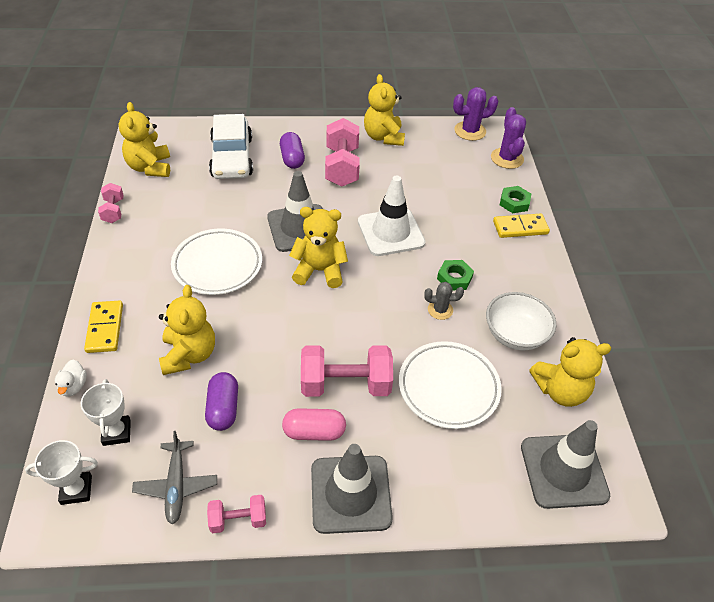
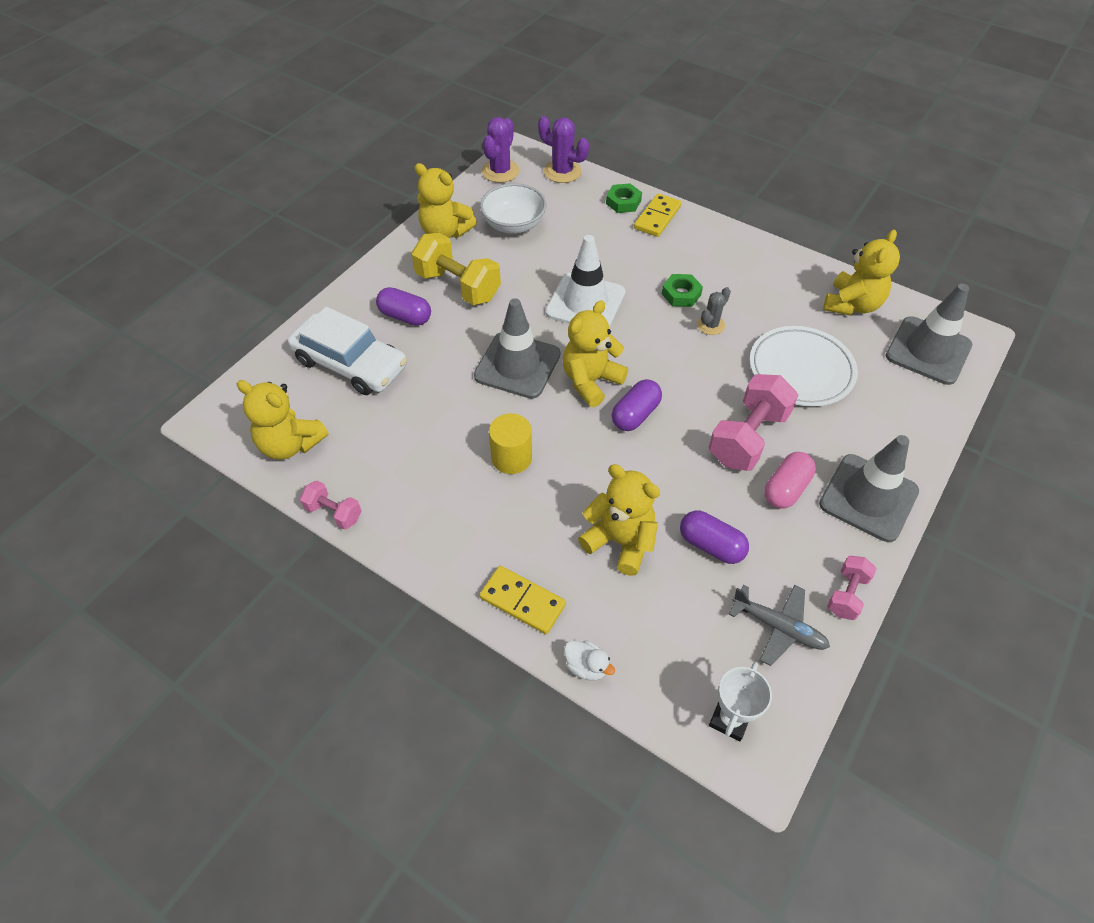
camera: 50 degrees left, 5 degrees up
white trophy [81,379,131,446] -> none
white plate [171,229,262,295] -> yellow cylinder [489,413,532,474]
pink dumbbell [325,118,360,187] -> yellow dumbbell [411,233,501,305]
white bowl [486,292,556,350] -> white bowl moved to [480,183,546,234]
none -> purple capsule [612,379,662,431]

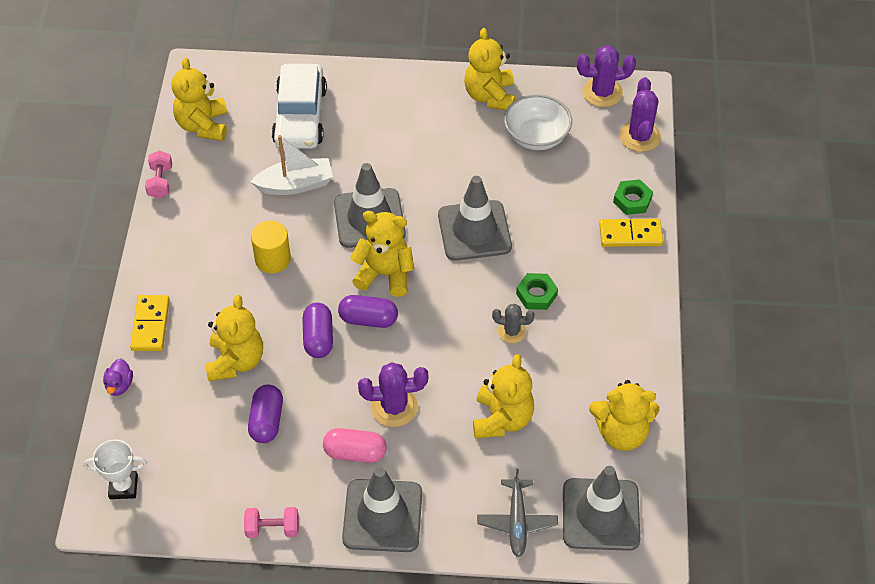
camera: 60 degrees right, 0 degrees up
purple capsule [376,287,431,326] -> purple capsule moved to [302,303,333,358]
yellow dumbbell [411,233,501,305] -> none
white traffic cone [545,235,626,328] -> grey traffic cone [438,176,512,261]
white duck [564,640,615,680] -> purple duck [103,358,133,396]
pink dumbbell [709,374,798,471] -> purple cactus [358,362,428,427]
grey plane [729,585,830,666] -> grey plane moved to [477,469,558,557]
white plate [749,326,858,407] -> yellow teddy bear [473,354,534,438]
none -> white boat [250,135,333,195]

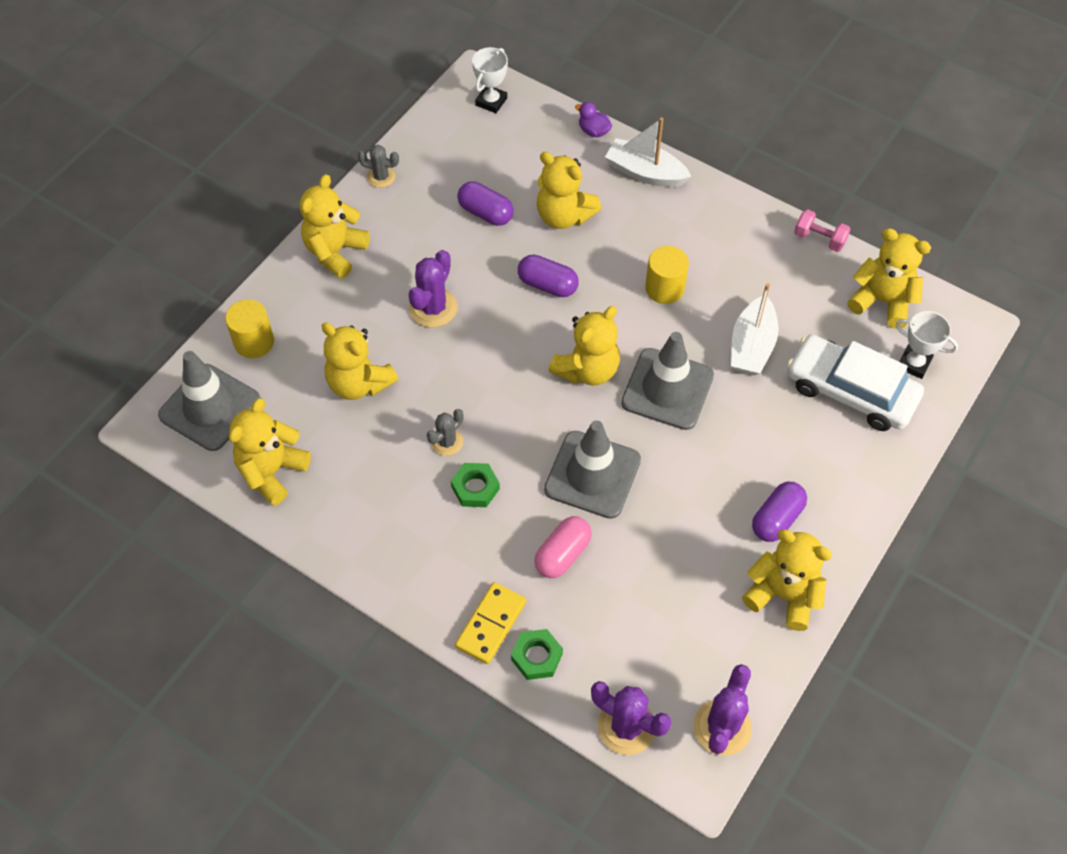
camera: 120 degrees right, 5 degrees up
yellow domino [130,295,170,351] -> white boat [605,117,691,187]
pink dumbbell [244,507,299,538] -> grey cactus [358,145,399,188]
pink capsule [323,428,386,463] -> pink capsule moved to [534,516,592,578]
purple capsule [338,295,398,328] -> purple capsule moved to [752,482,807,542]
grey traffic cone [342,467,422,552] -> yellow teddy bear [300,174,370,279]
grey plane [477,469,558,557] -> yellow cylinder [225,299,274,358]
white bowl [504,94,572,150] -> none
none -> white trophy [896,311,958,379]

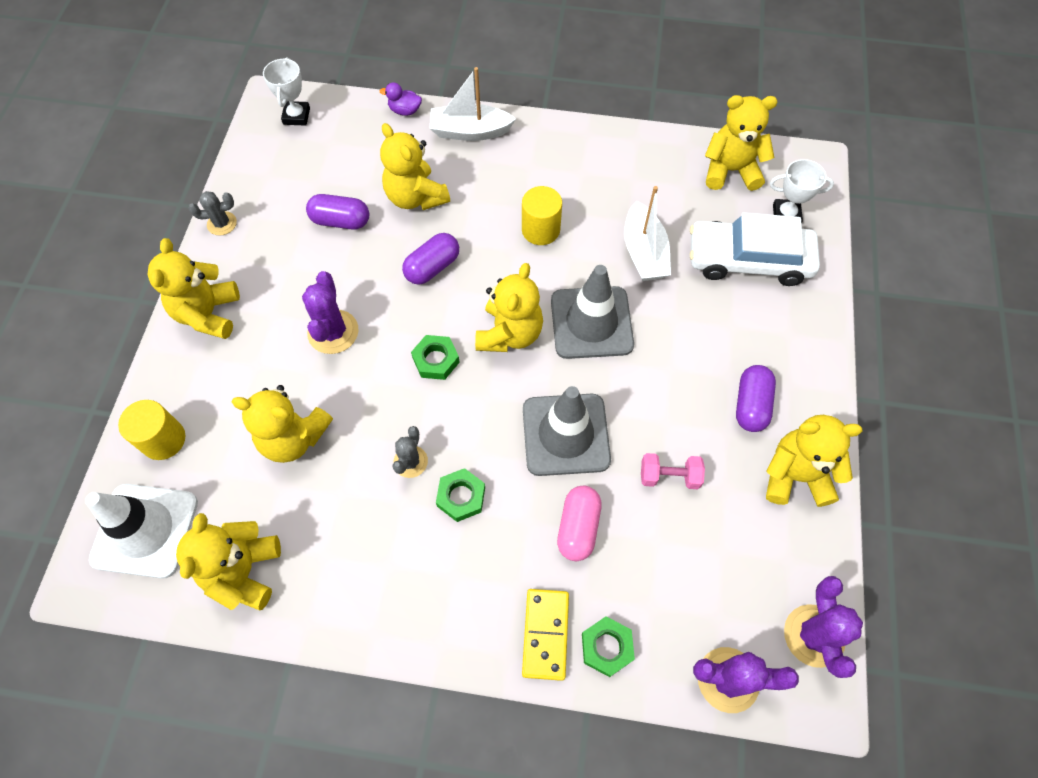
camera: 25 degrees left, 5 degrees up
grey traffic cone [158,351,260,451] -> white traffic cone [85,484,198,579]
purple capsule [518,255,579,297] -> purple capsule turned 45 degrees counterclockwise [402,233,459,285]
yellow teddy bear [537,152,601,229] -> yellow teddy bear turned 45 degrees clockwise [380,123,450,210]
pink dumbbell [794,209,851,252] -> pink dumbbell moved to [641,453,705,489]
none -> green nut [411,335,460,380]

